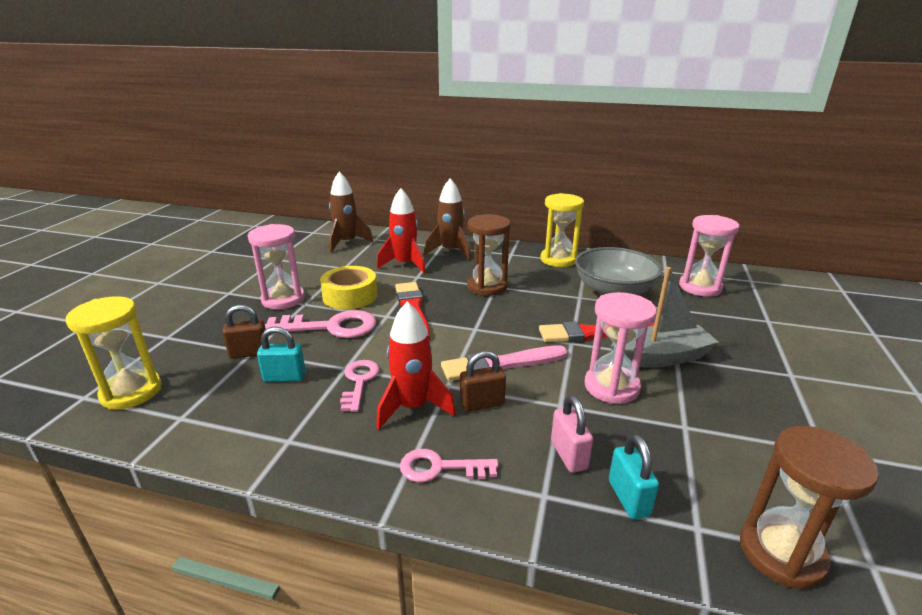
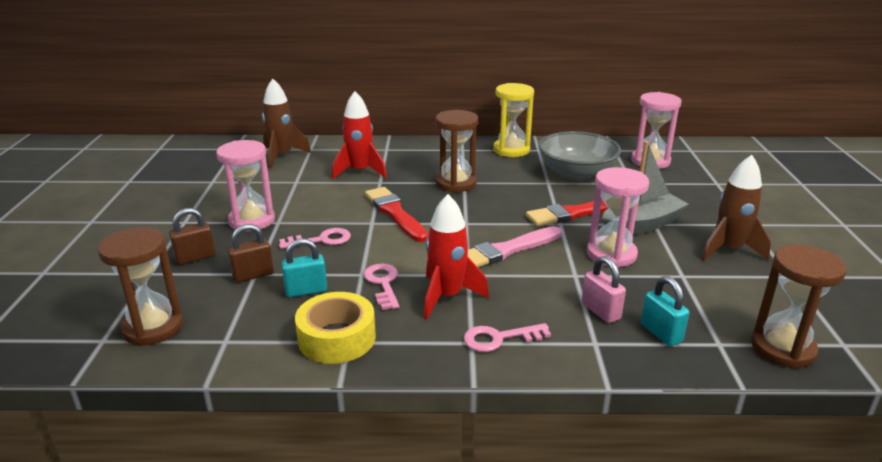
camera: 15 degrees left, 0 degrees up
yellow hourglass [66,296,162,410] -> brown hourglass [98,227,183,346]
pink key [265,310,377,338] -> pink key [279,228,351,249], size x0.62
yellow tape [320,266,377,310] -> yellow tape moved to [295,292,376,364]
brown rocket [424,178,471,260] -> brown rocket moved to [701,155,771,261]
brown padlock [460,351,506,412] -> brown padlock moved to [169,208,215,265]

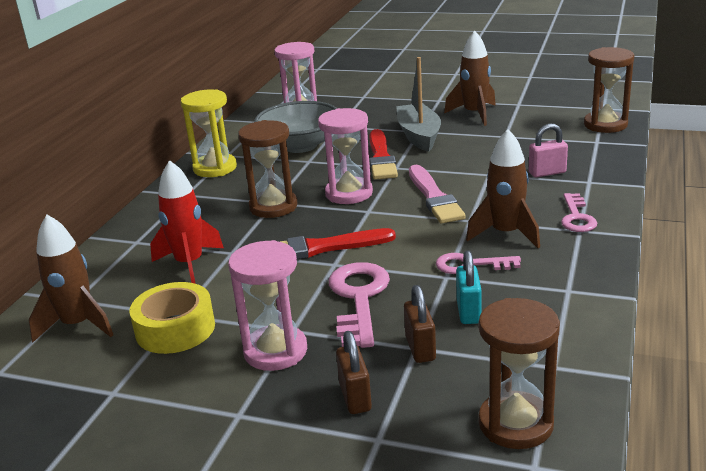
camera: 70 degrees left, 0 degrees up
pink key [279,228,351,249] -> pink key [329,262,390,348], size x1.62
yellow tape [295,292,376,364] -> yellow tape moved to [130,282,215,354]
red rocket [424,194,489,319] -> brown rocket [466,129,540,248]
pink hourglass [587,167,649,268] -> pink hourglass moved to [318,108,373,204]
turquoise padlock [641,276,690,346] -> none

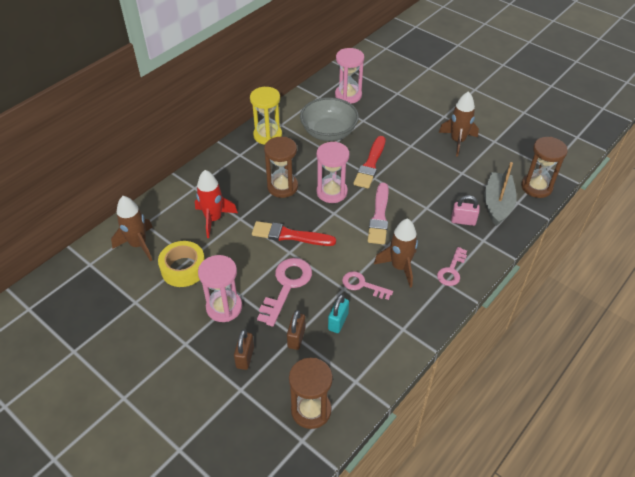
camera: 20 degrees right, 20 degrees up
grey boat [396,57,441,152] -> grey boat moved to [484,162,517,226]

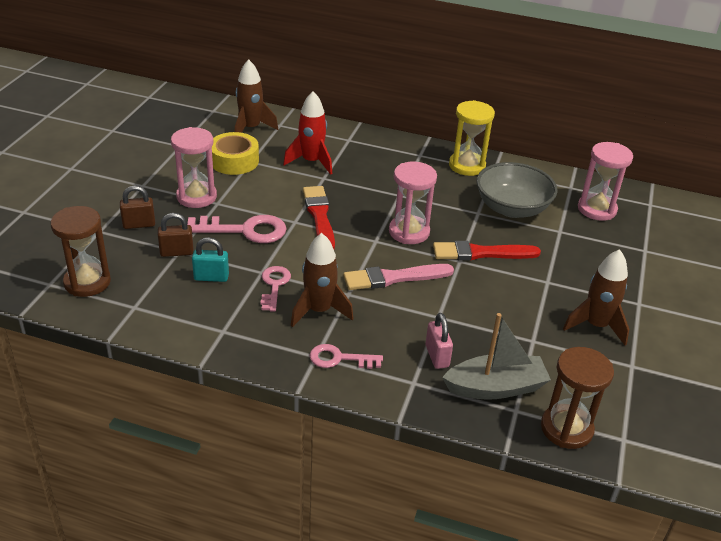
camera: 65 degrees right, 10 degrees down
brown hourglass [264,137,298,198] -> none

